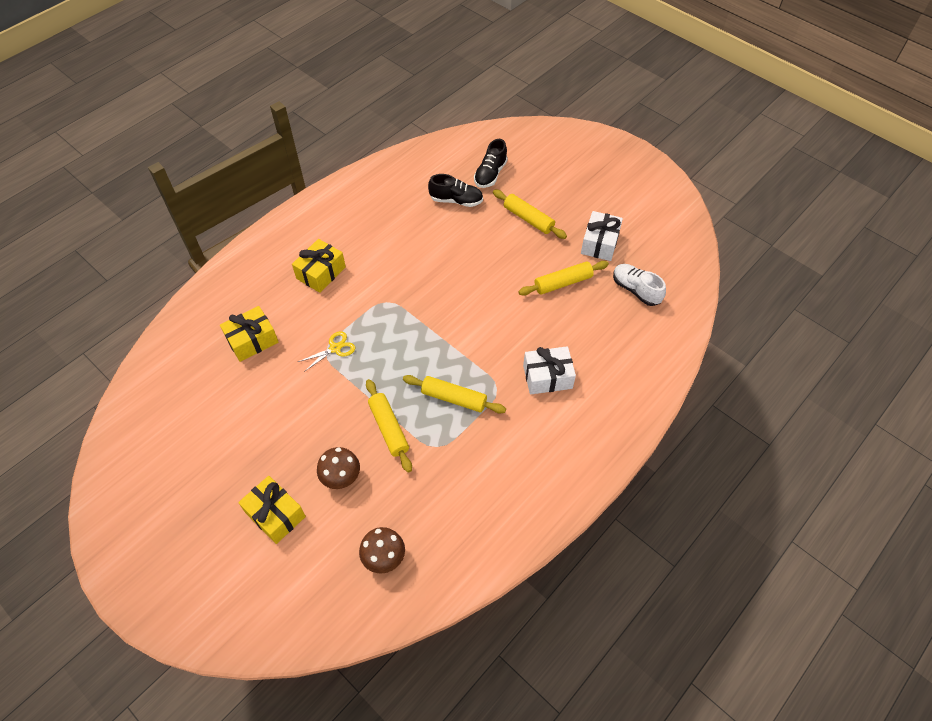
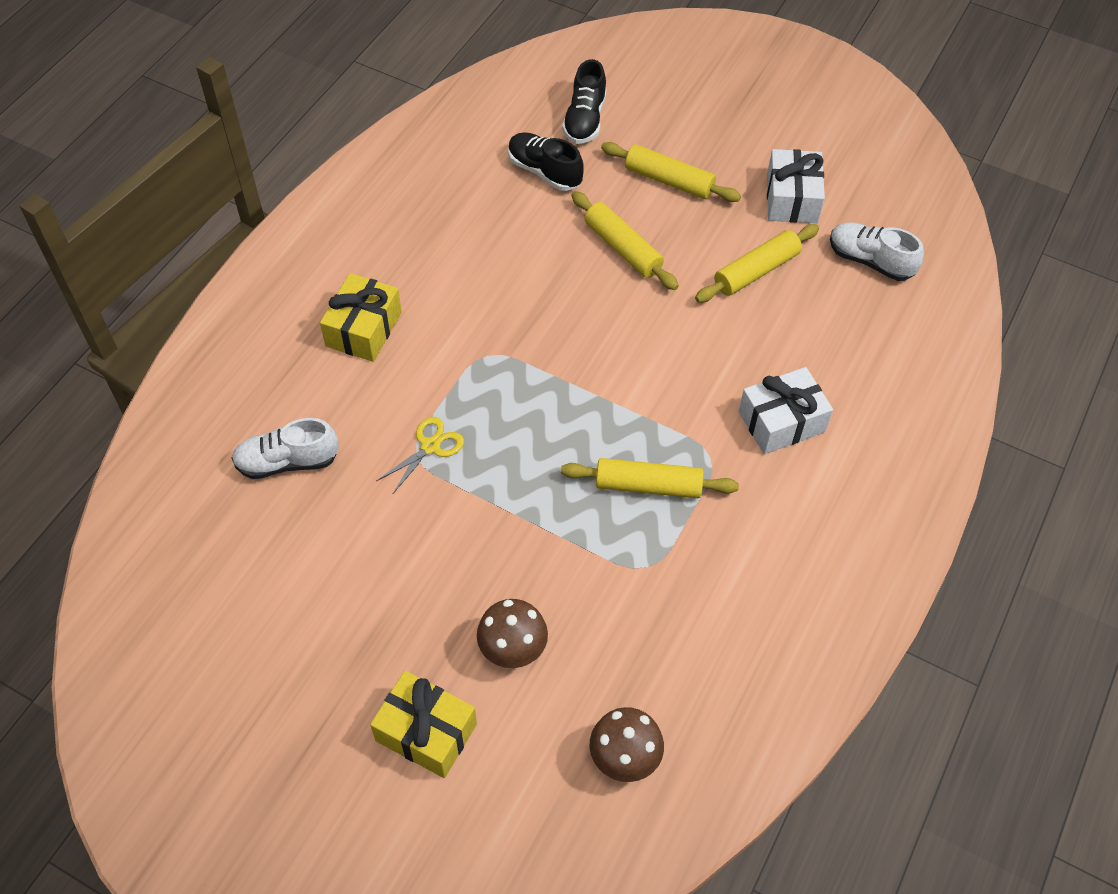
camera: 15 degrees left, 0 degrees up
yellow gift [220,306,279,362] -> white shoe [232,418,339,479]
yellow rolling pin [366,379,412,473] -> yellow rolling pin moved to [571,191,679,290]
black shoe [428,174,483,207] -> black shoe turned 135 degrees counterclockwise [508,132,584,191]

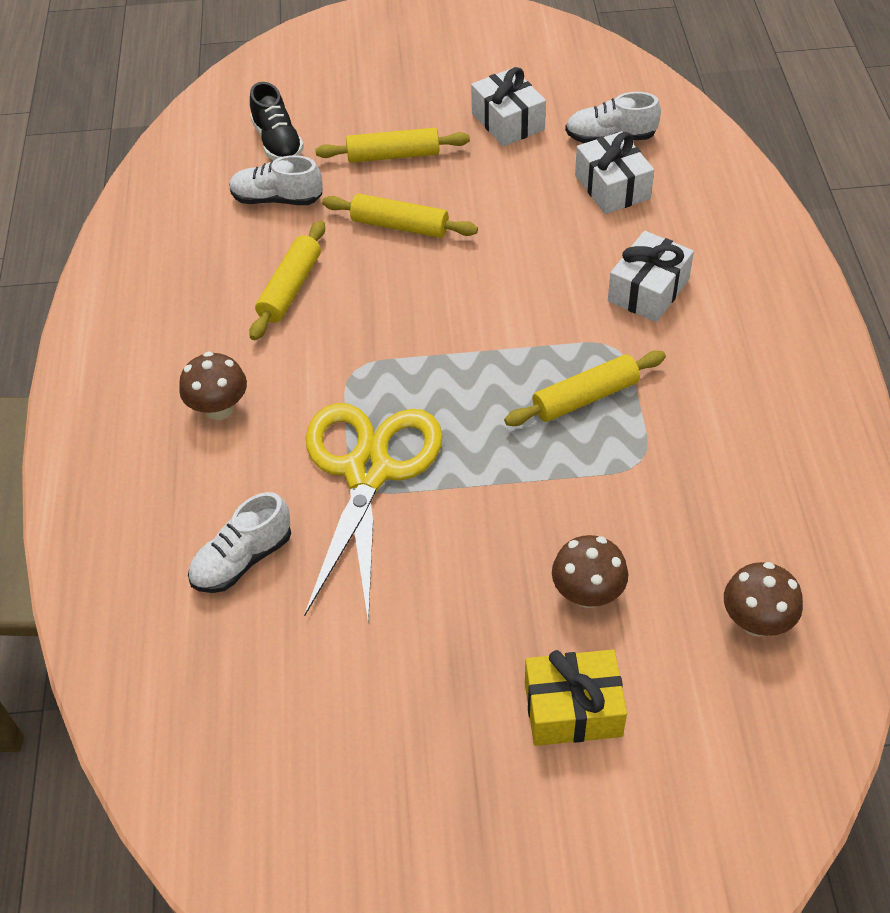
camera: 30 degrees left, 5 degrees down
yellow gift [320,273,402,362] -> brown mushroom [179,352,247,420]
yellow scissors [376,417,464,495] -> yellow scissors [304,403,443,625], size x2.46
black shoe [508,132,584,191] -> white shoe [229,155,323,205]
yellow rolling pin [695,224,819,302] -> yellow rolling pin moved to [249,221,325,340]
none -> white gift [575,131,654,214]

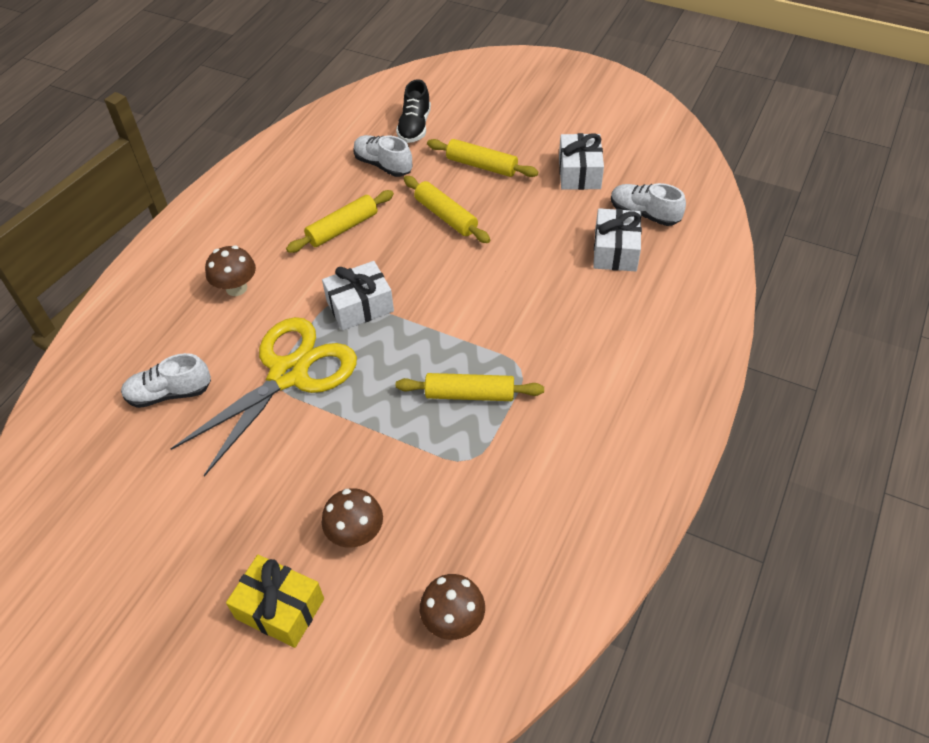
camera: 30 degrees right, 0 degrees up
white gift [608,231,694,322] -> white gift moved to [322,261,394,331]

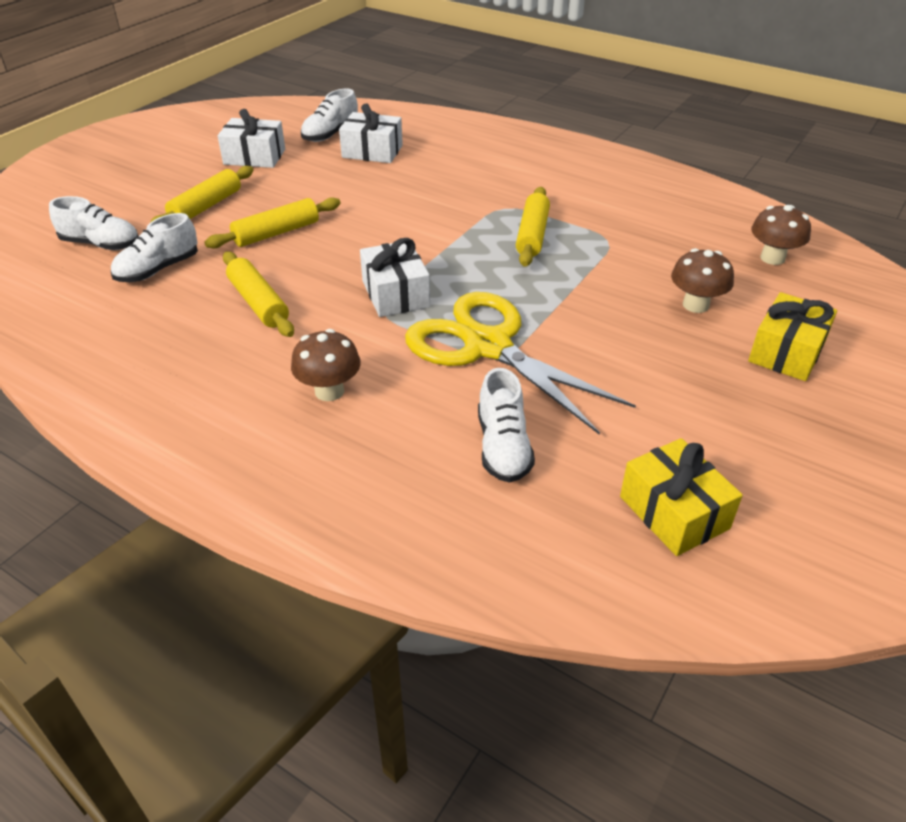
camera: 85 degrees left, 10 degrees down
black shoe [396,79,431,143] -> white shoe [49,196,138,250]
none -> yellow gift [620,438,743,556]

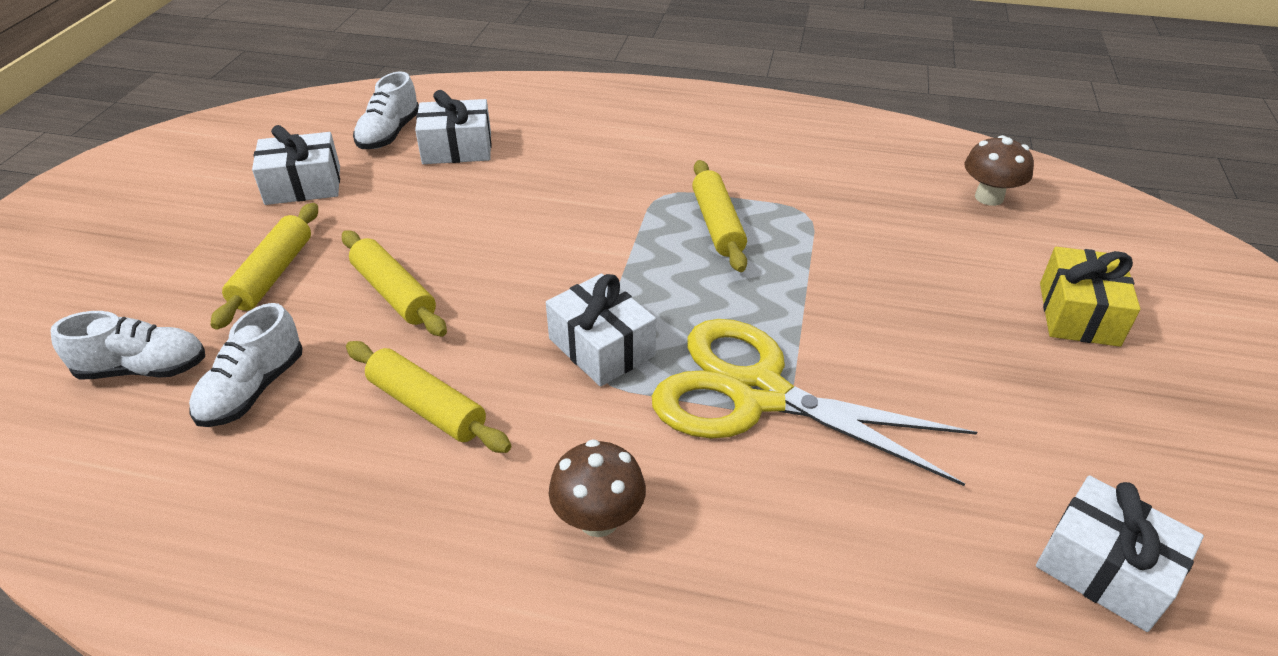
camera: 20 degrees left, 0 degrees up
yellow rolling pin [204,197,341,249] -> yellow rolling pin turned 75 degrees counterclockwise [342,230,447,337]
white shoe [478,368,535,483] -> none
yellow gift [620,438,743,556] -> white gift [1036,475,1204,632]
brown mushroom [671,248,734,313] -> none

